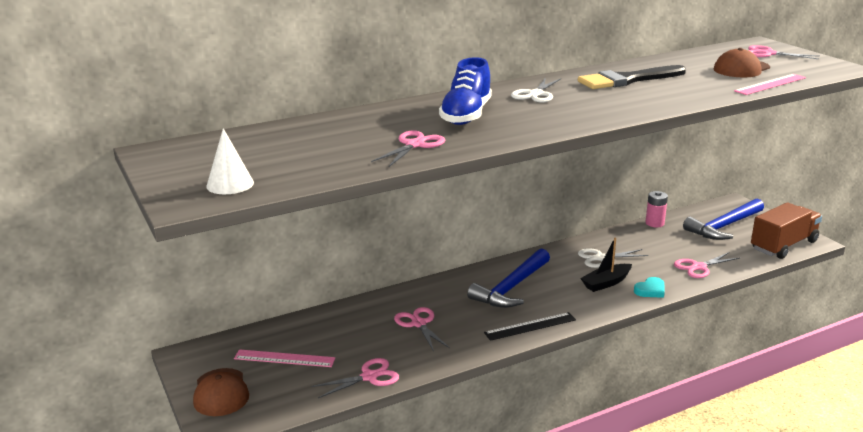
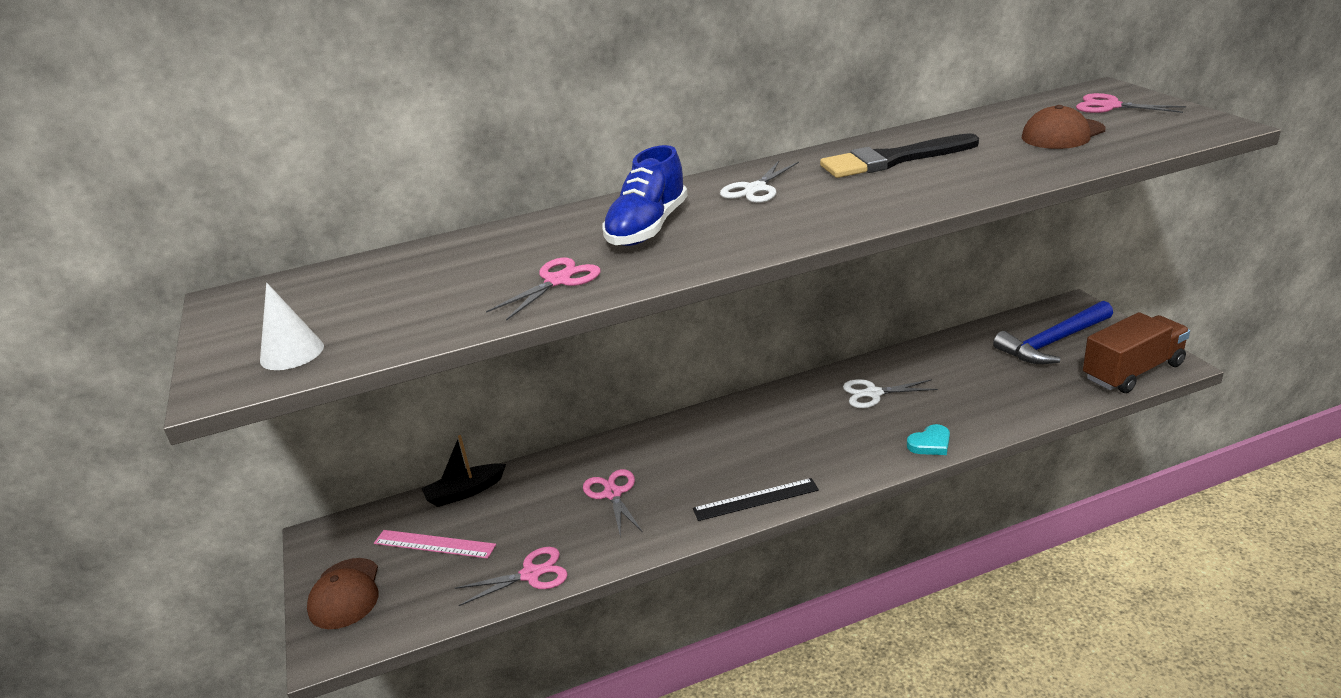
camera: 10 degrees right, 5 degrees up
blue hammer [467,249,550,308] -> none
black boat [580,238,632,292] -> black boat moved to [421,435,506,507]
pink battery [646,191,668,227] -> none
pink scissors [674,252,740,278] -> none
pink ruler [734,74,806,95] -> none

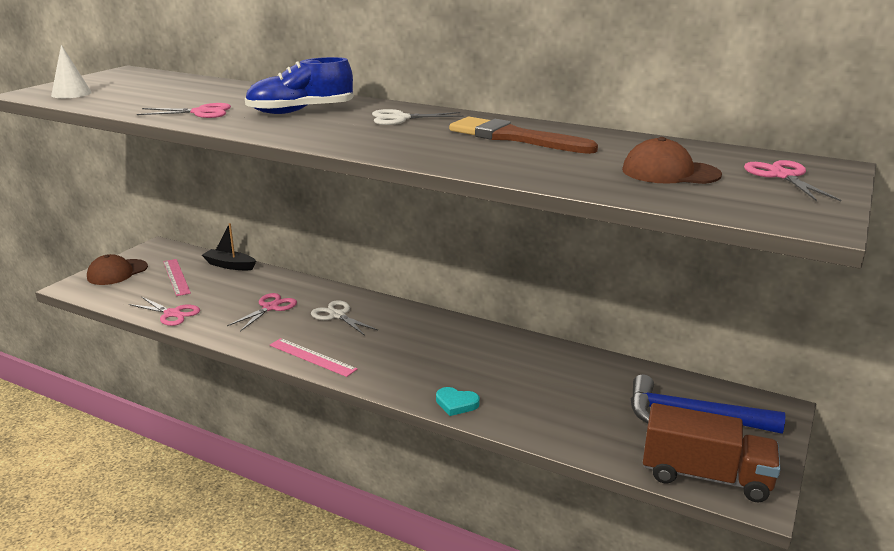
camera: 45 degrees right, 5 degrees down
black ruler [693,478,819,521] -> pink ruler [270,338,357,377]
black brush [820,133,979,178] -> brown brush [449,117,598,154]
white scissors [843,379,938,408] -> white scissors moved to [311,300,378,336]

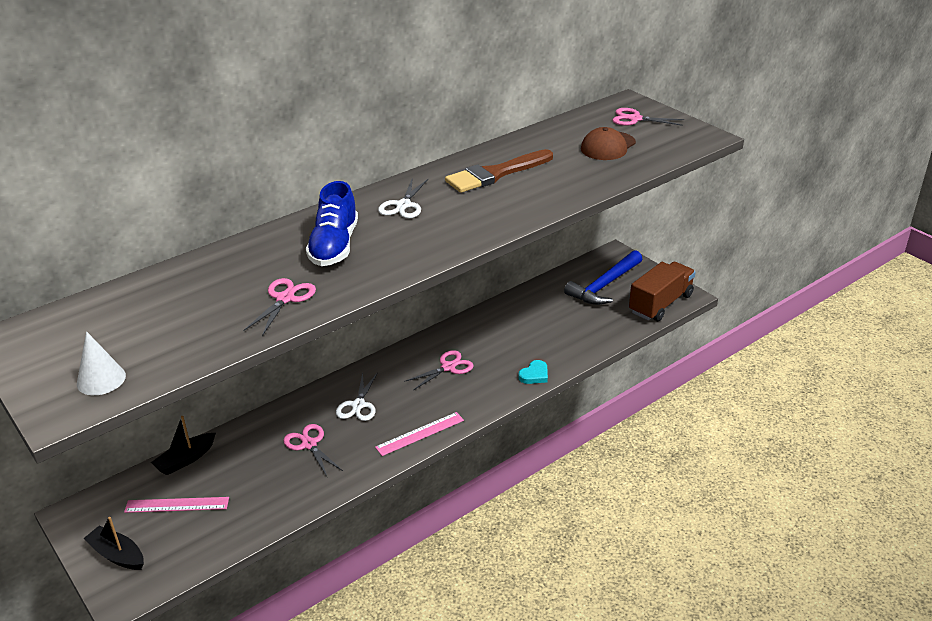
camera: 65 degrees left, 10 degrees up
brown cap [87,254,148,285] -> black boat [83,517,144,570]
pink scissors [129,297,200,326] -> pink scissors moved to [404,350,474,390]
white scissors [311,300,378,336] -> white scissors turned 60 degrees counterclockwise [336,372,378,421]

